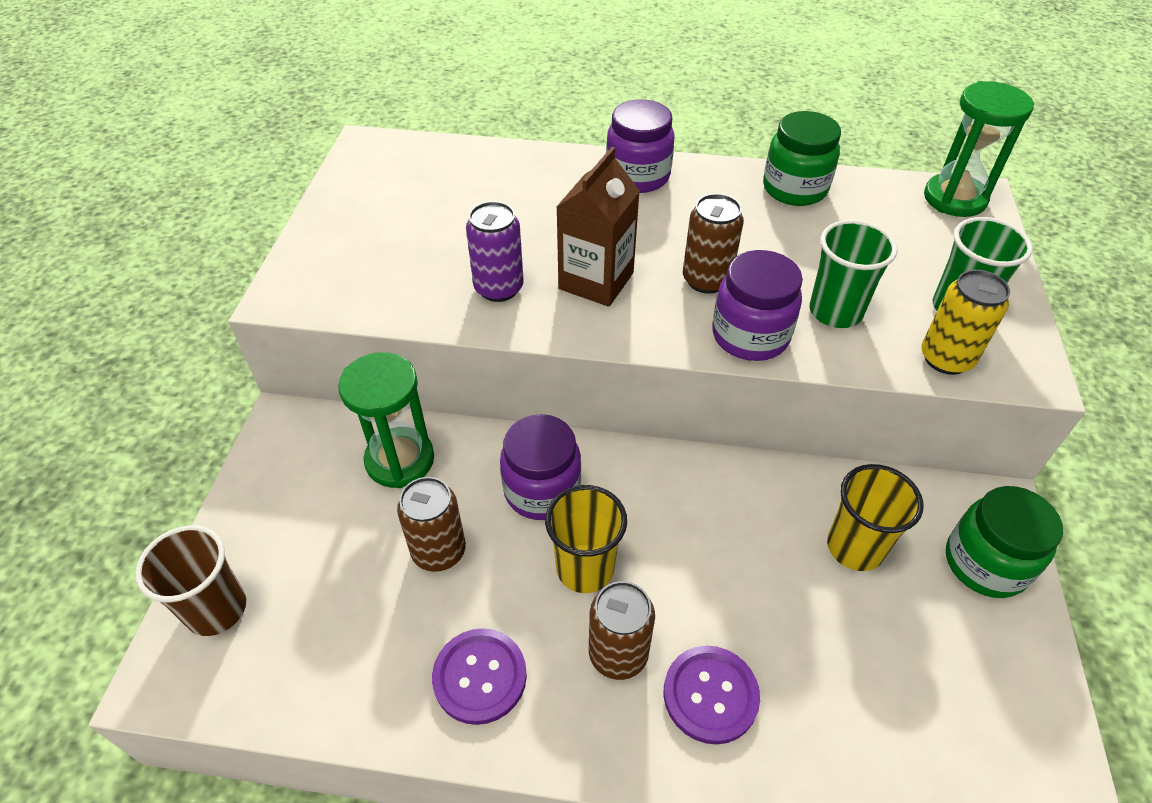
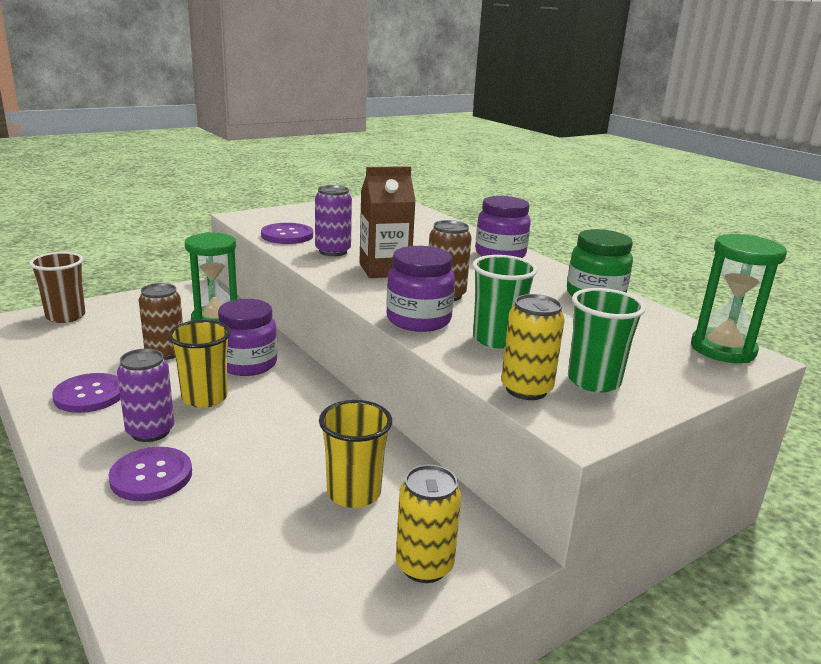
camera: 45 degrees right, 25 degrees down
brown can [589,581,655,680] -> purple can [117,349,174,442]
green jar [946,486,1063,598] -> yellow can [396,465,461,583]
none -> purple button [261,223,313,244]

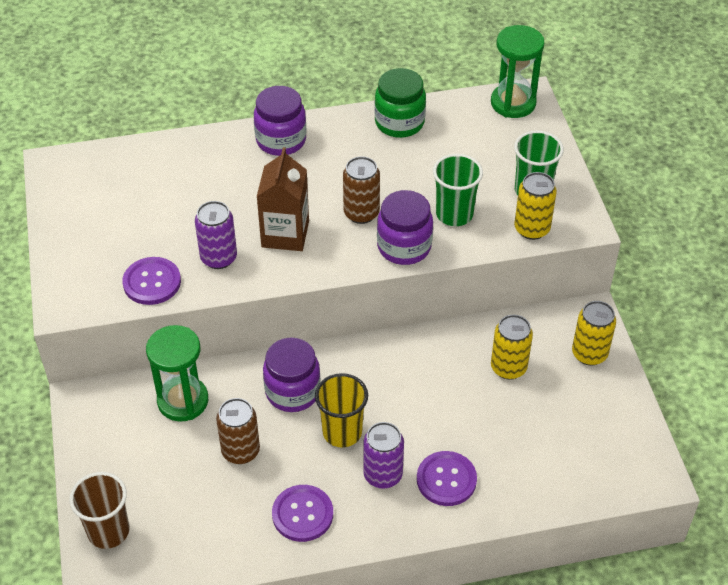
camera: 65 degrees left, 25 degrees up
yellow cup [319,400,392,508] -> yellow can [491,315,533,380]

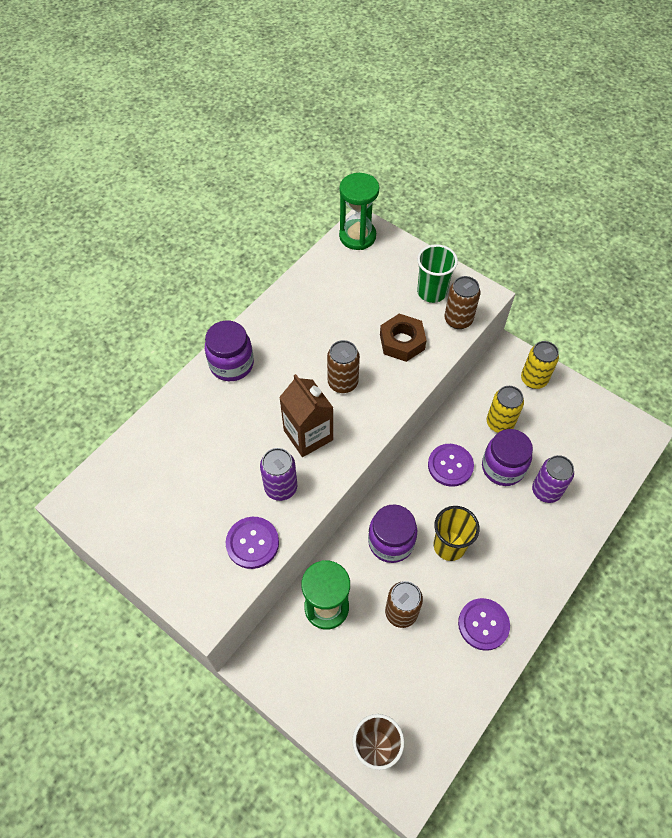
camera: 40 degrees left, 10 degrees up
purple can [363,422,404,489] -> purple can moved to [532,455,574,503]
green jar [374,68,426,138] -> none
purple jar [377,190,433,265] -> purple jar moved to [482,429,533,486]
purple button [417,451,477,506] -> purple button moved to [428,444,474,487]
green cup [433,154,483,226] -> brown nut [380,314,427,362]
yellow can [514,172,557,240] -> brown can [444,276,481,329]

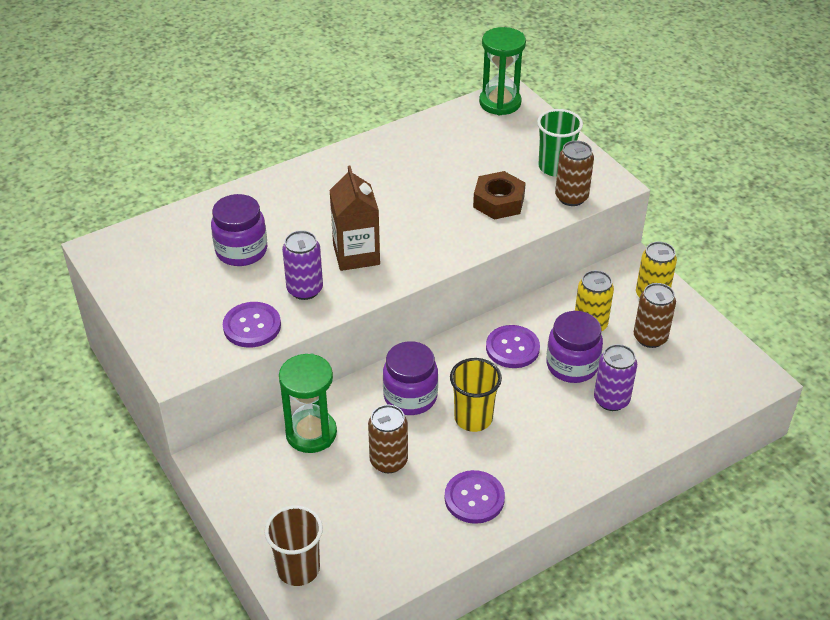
camera: 20 degrees right, 15 degrees down
purple jar [205,321,254,381] -> purple jar moved to [211,194,267,266]
brown can [327,340,360,393] -> brown can moved to [634,283,676,348]

